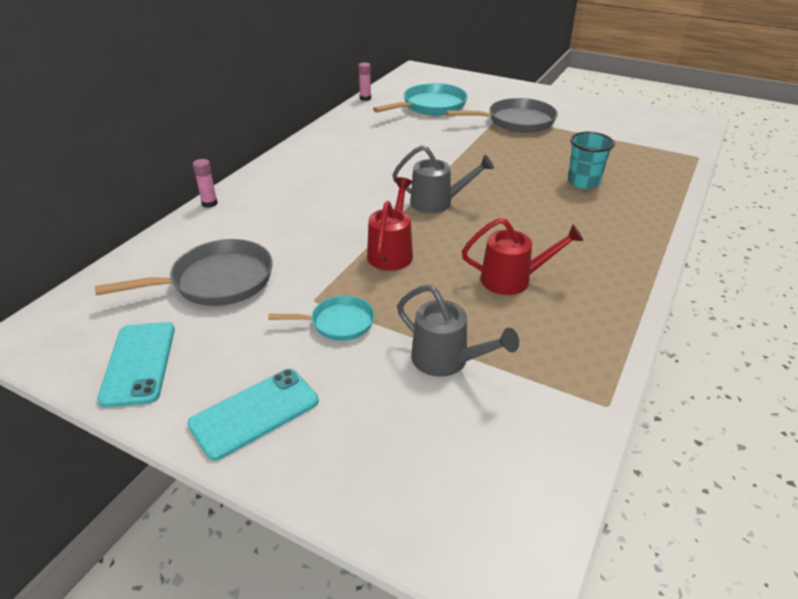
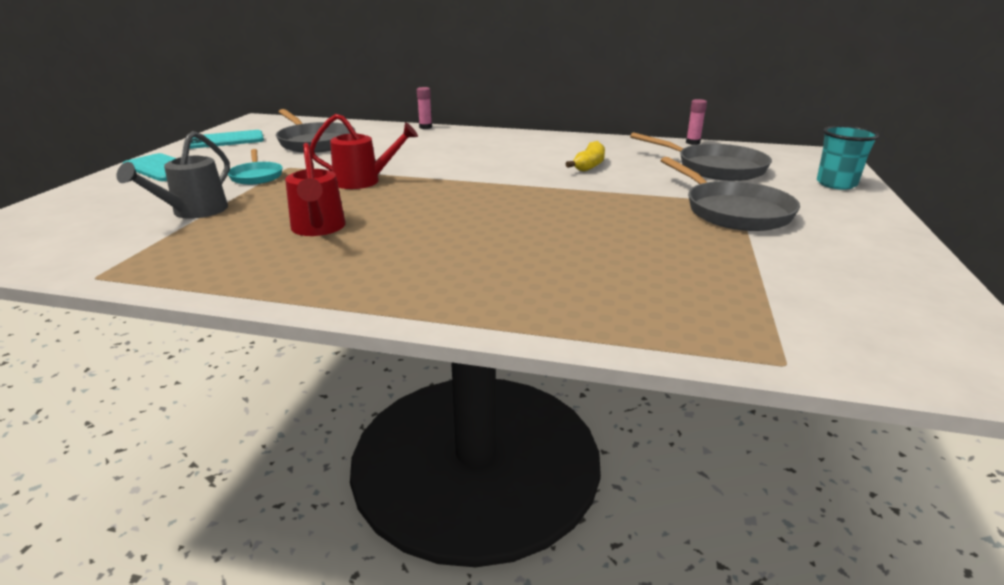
camera: 75 degrees right, 10 degrees down
turquoise pan [373,83,468,115] -> grey pan [630,132,772,181]
grey watering can [392,145,494,213] -> none
turquoise cup [568,132,615,189] -> turquoise cup moved to [817,126,879,190]
none -> yellow banana [566,141,605,172]

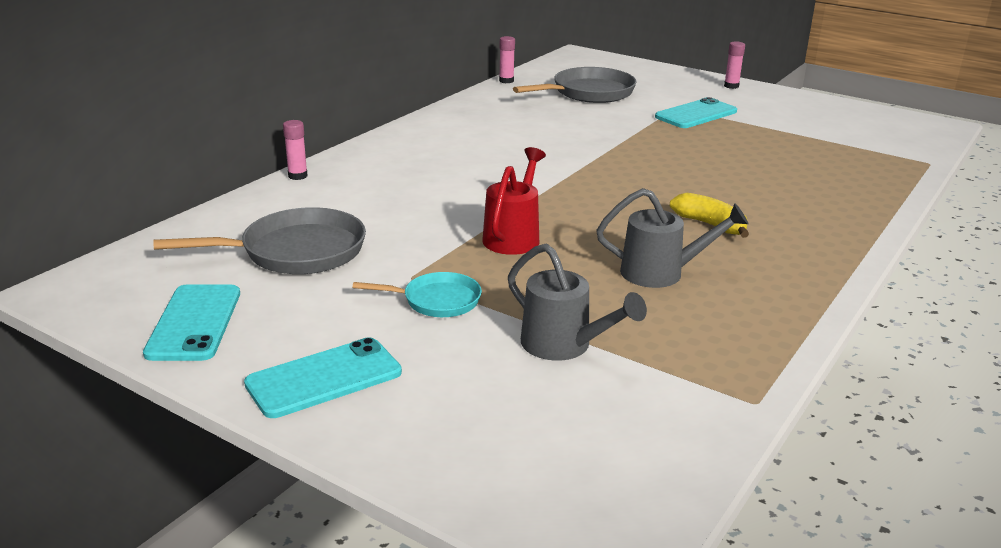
camera: 70 degrees left, 0 degrees up
red watering can [285,143,346,236] -> grey watering can [596,188,749,288]
yellow banana [566,141,605,172] -> yellow banana moved to [670,193,749,238]
grey pan [660,157,800,231] -> turquoise phone [655,97,737,128]
turquoise cup [817,126,879,190] -> none
none -> pink glue stick [724,42,745,89]

